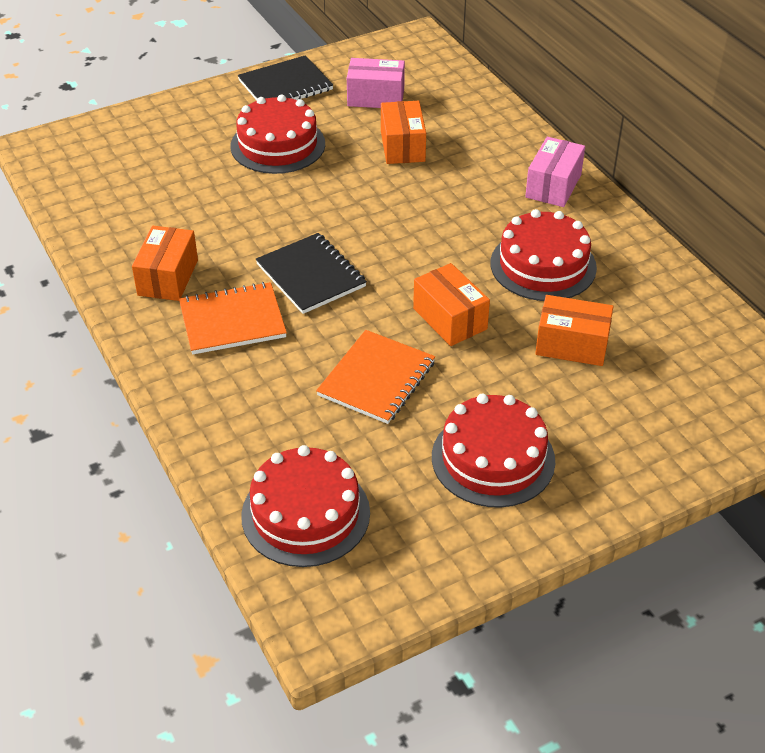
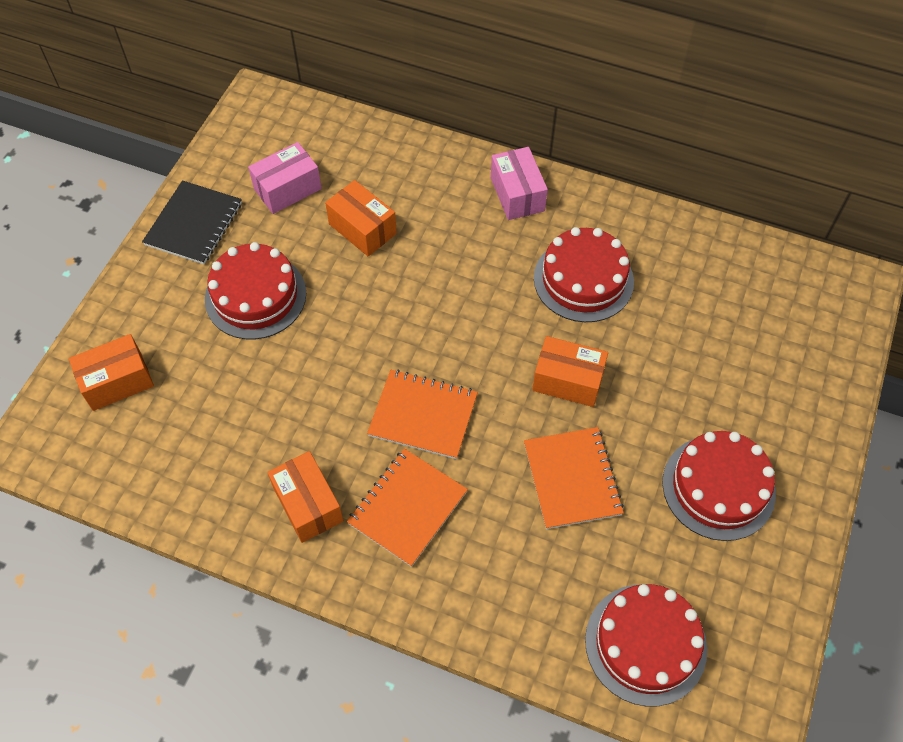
camera: 40 degrees left, 15 degrees up
black notebook [256,233,367,314] -> orange notebook [367,370,478,459]
orange box [535,295,613,366] -> orange box moved to [69,334,154,411]

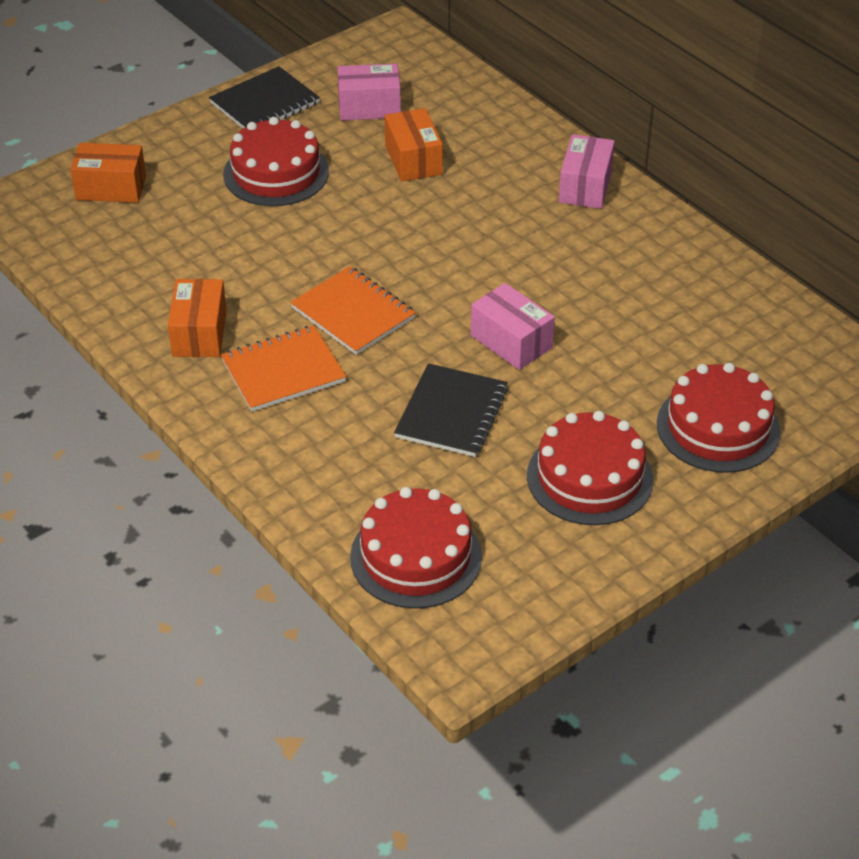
camera: 30 degrees right, 15 degrees down
orange notebook [524,427,624,529] -> black notebook [394,363,508,457]
orange box [532,336,608,407] -> pink box [471,283,555,370]
red cake [534,227,634,322] -> red cake moved to [657,363,781,473]

